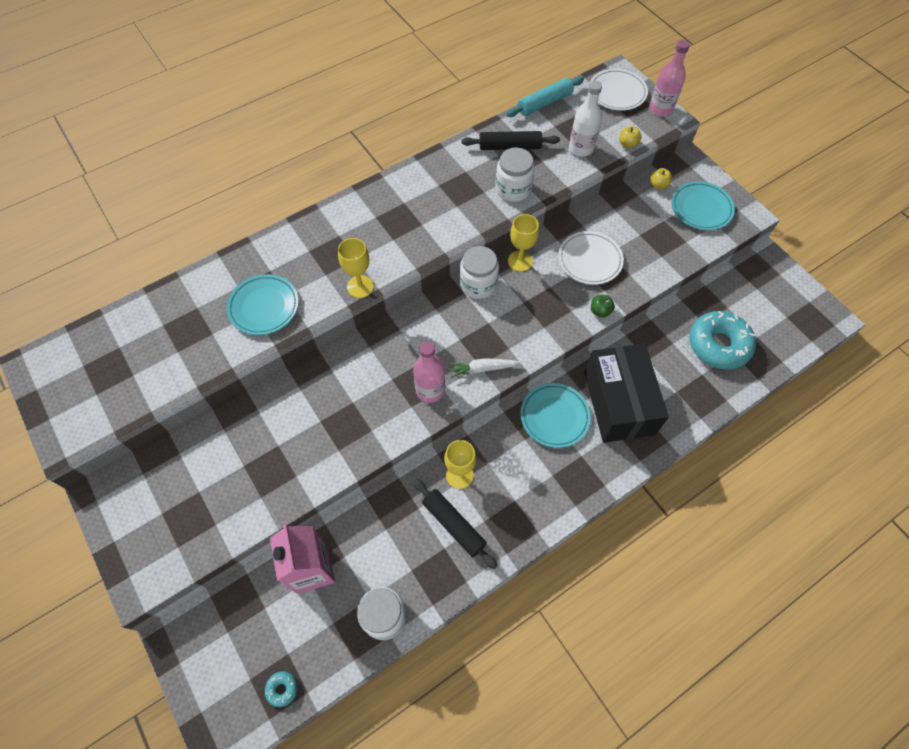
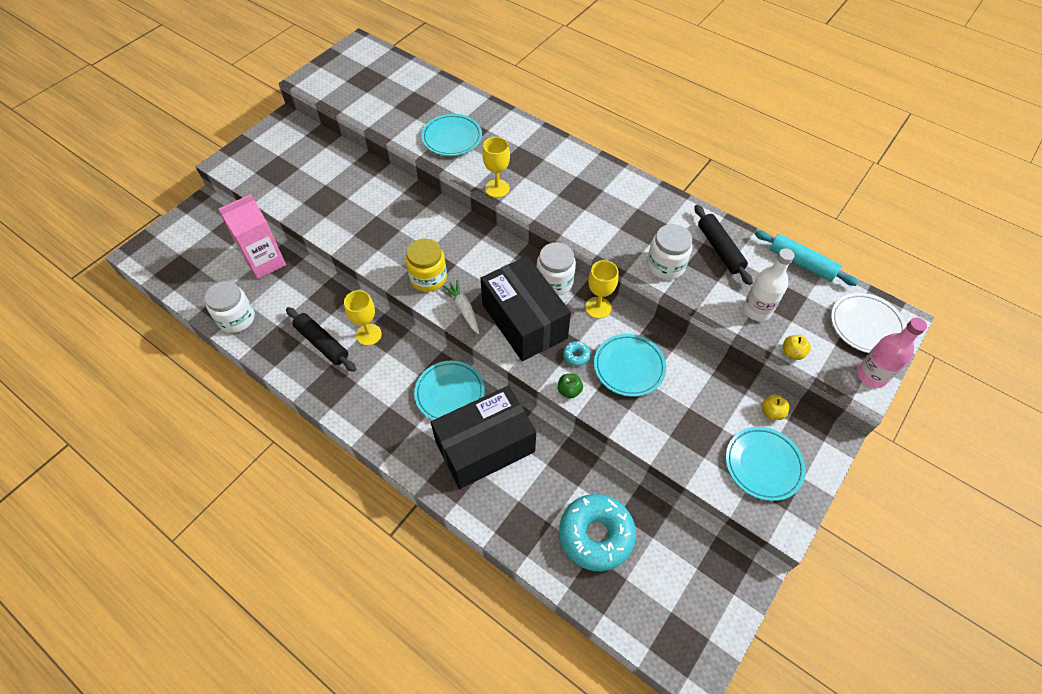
camera: 70 degrees right, 5 degrees down
turquoise donut [265,671,298,707] -> turquoise donut moved to [563,341,591,366]
pink bottle [413,341,445,403] -> yellow jar [406,238,447,292]
black rolling pin [413,479,497,569] -> black rolling pin turned 75 degrees counterclockwise [286,307,356,372]
white plate [558,231,624,285] -> turquoise plate [594,334,666,397]
none -> black box [480,256,571,361]

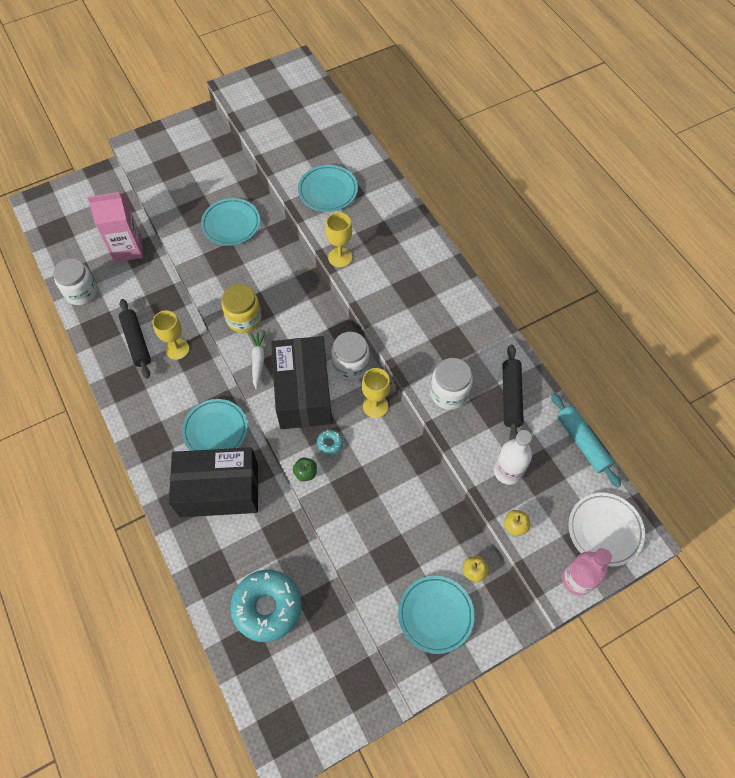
camera: 25 degrees right, 5 degrees up
turquoise plate [594,334,666,397] -> turquoise plate moved to [201,198,260,246]

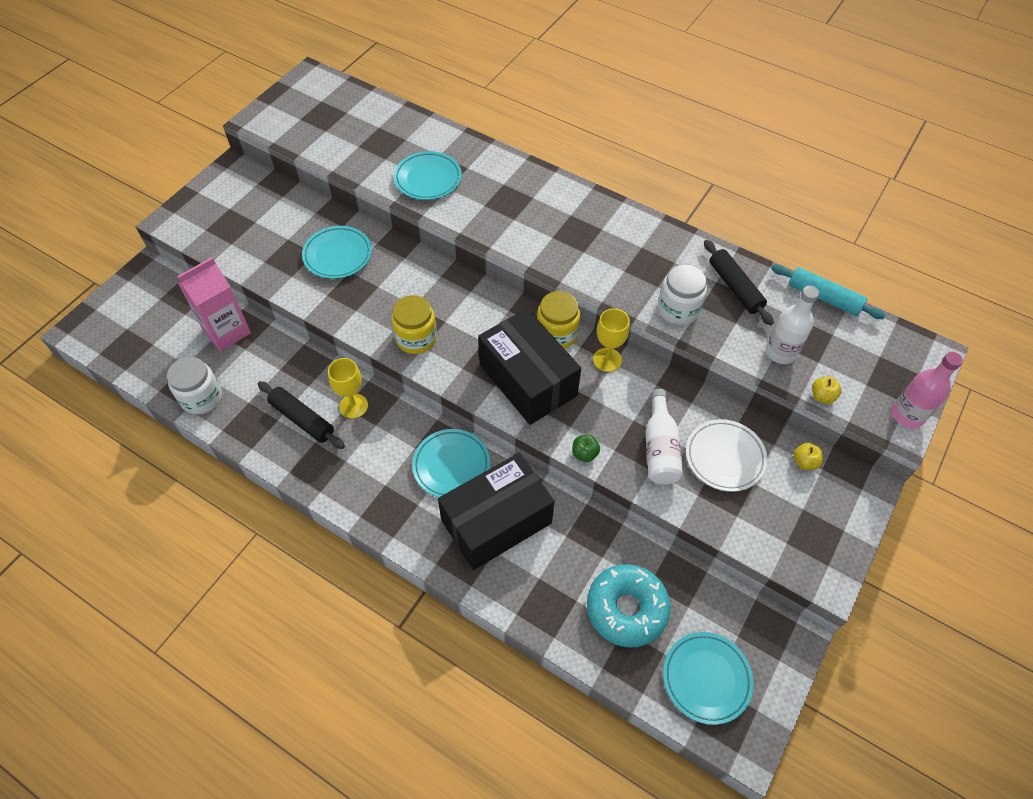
camera: 30 degrees left, 5 degrees down
white carrot [250,331,266,389] -> none
turquoise donut [317,430,343,455] -> none
yellow goblet [325,212,352,267] -> none
white jar [331,332,370,381] -> yellow jar [537,291,580,349]
turquoise plate [398,576,474,654] -> turquoise plate moved to [663,632,754,725]
white plate [568,493,645,567] -> white plate moved to [686,419,767,492]
none -> white bottle [645,389,683,485]

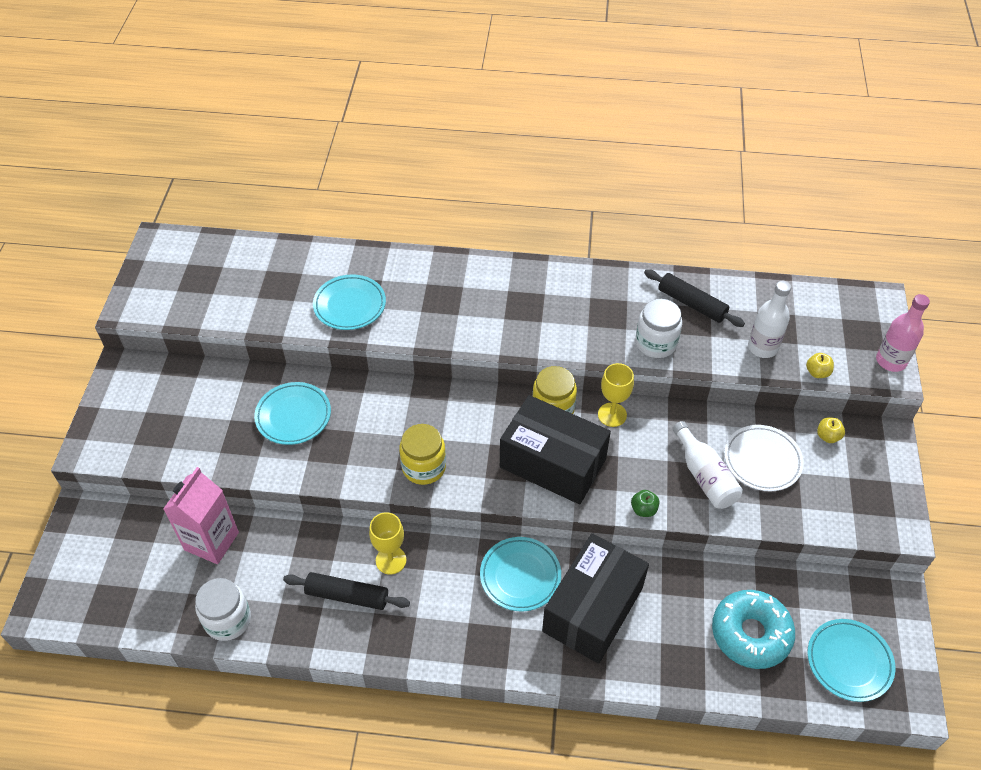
camera: 25 degrees left, 5 degrees down
turquoise rolling pin [771,264,886,319] -> none

